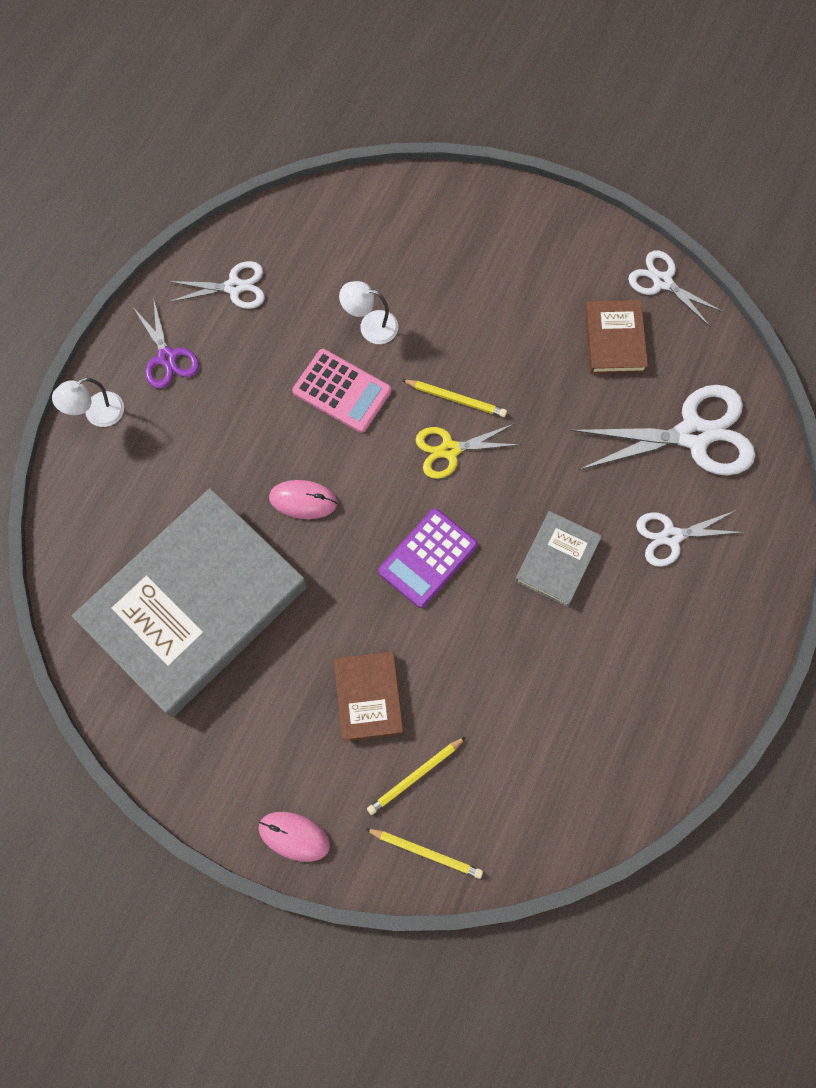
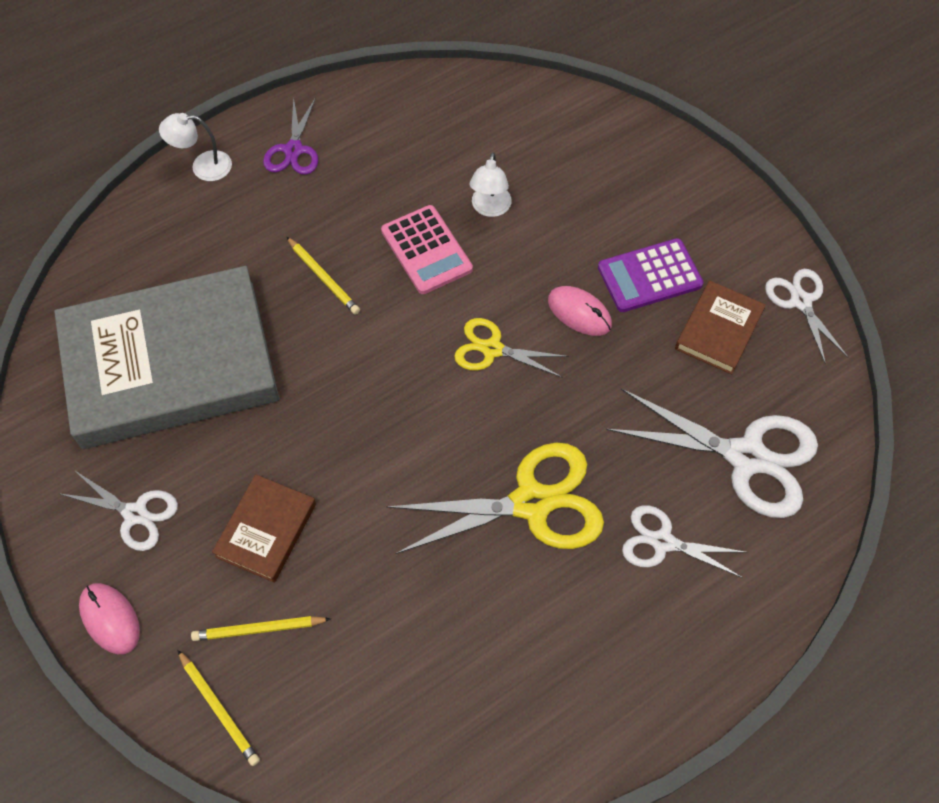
camera: 30 degrees right, 10 degrees down
white scissors [167,261,265,309] -> white scissors moved to [61,470,178,551]
pink mouse [269,480,337,519] -> pink mouse moved to [548,286,612,336]
white lamp [339,281,398,344] -> white lamp turned 120 degrees counterclockwise [470,152,512,217]
purple calculator [378,508,478,608] -> purple calculator moved to [598,238,703,312]
yellow pencil [402,380,507,417] -> yellow pencil moved to [287,237,360,315]
grey book [515,511,602,607] -> yellow scissors [386,443,604,554]

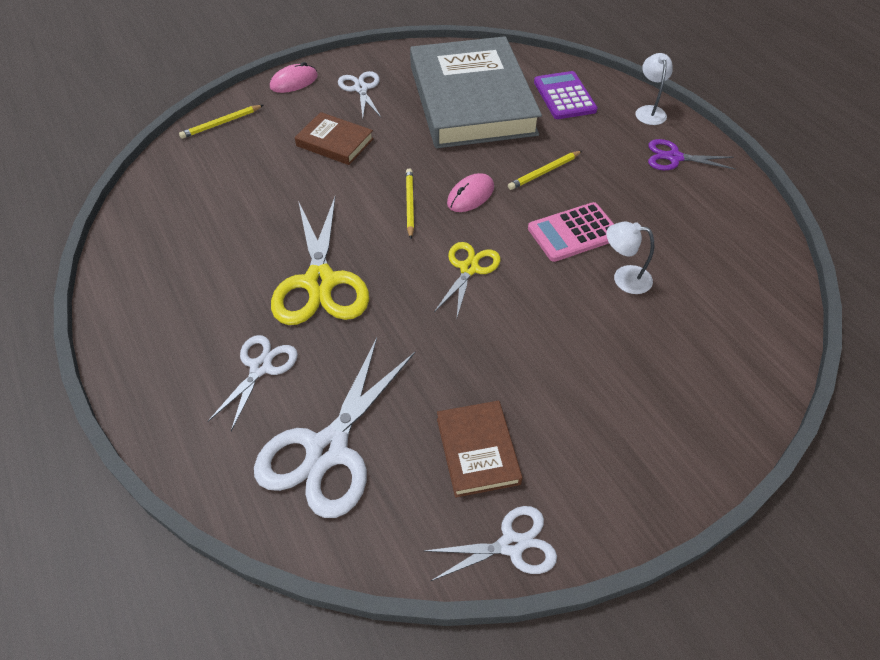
camera: 95 degrees right, 10 degrees down
white scissors [61,470,178,551] -> white scissors turned 135 degrees clockwise [338,71,381,118]
yellow pencil [191,616,331,641] -> yellow pencil moved to [406,168,414,239]
pink mouse [548,286,612,336] -> pink mouse moved to [447,173,494,212]
purple calculator [598,238,703,312] -> purple calculator moved to [534,71,597,119]
brown book [675,281,766,375] -> brown book turned 45 degrees clockwise [437,401,523,498]

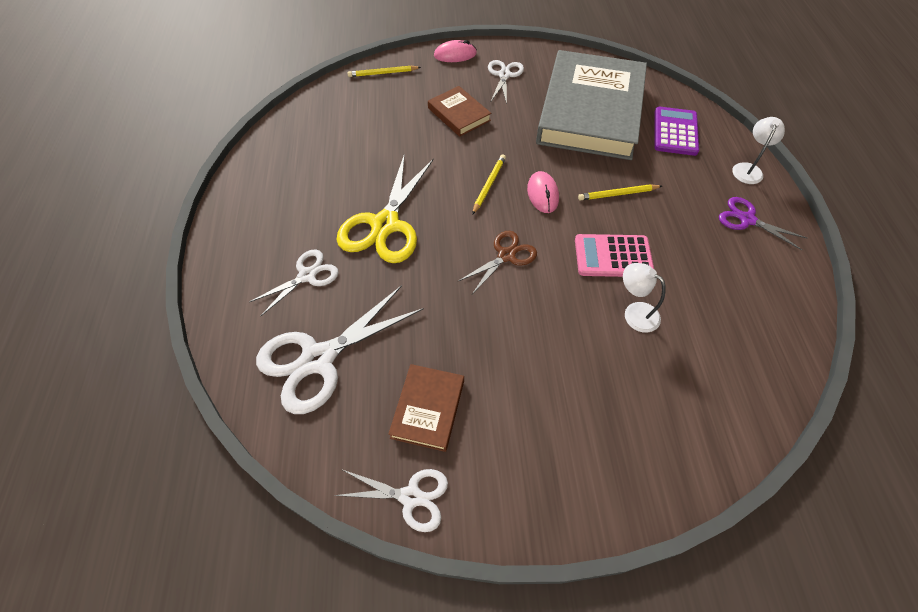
camera: 25 degrees right, 5 degrees up
yellow scissors [434,242,500,317] -> brown scissors [457,231,537,294]
pink mouse [447,173,494,212] -> pink mouse turned 75 degrees counterclockwise [527,171,559,213]

